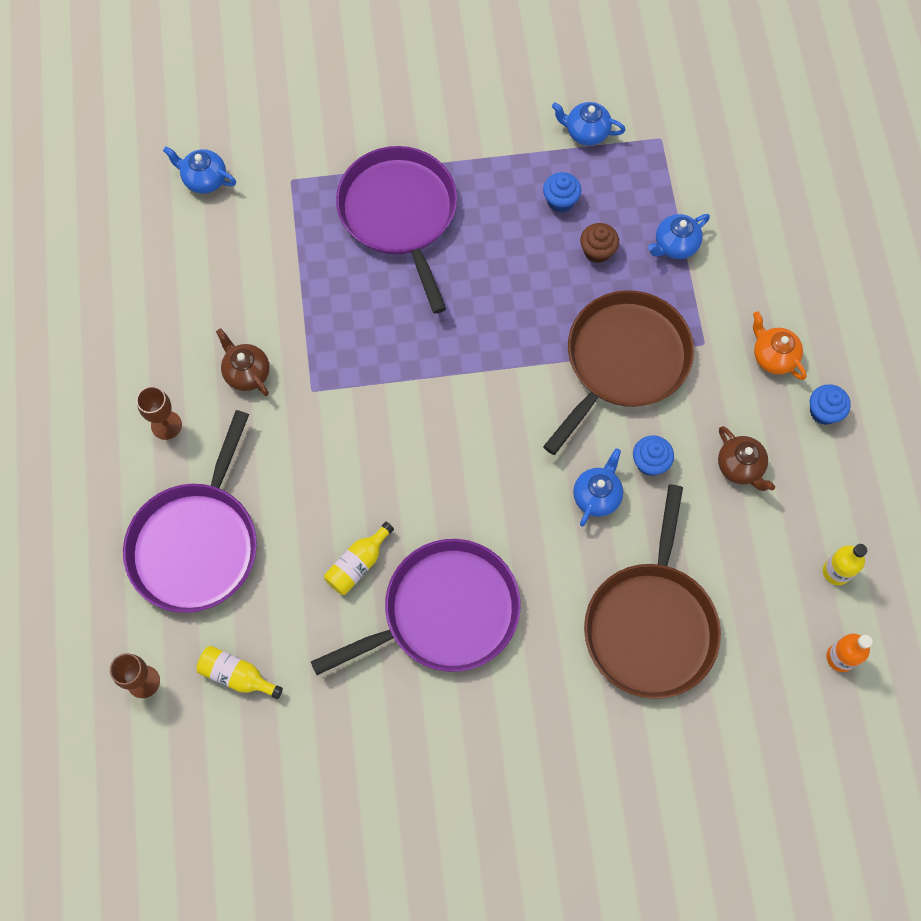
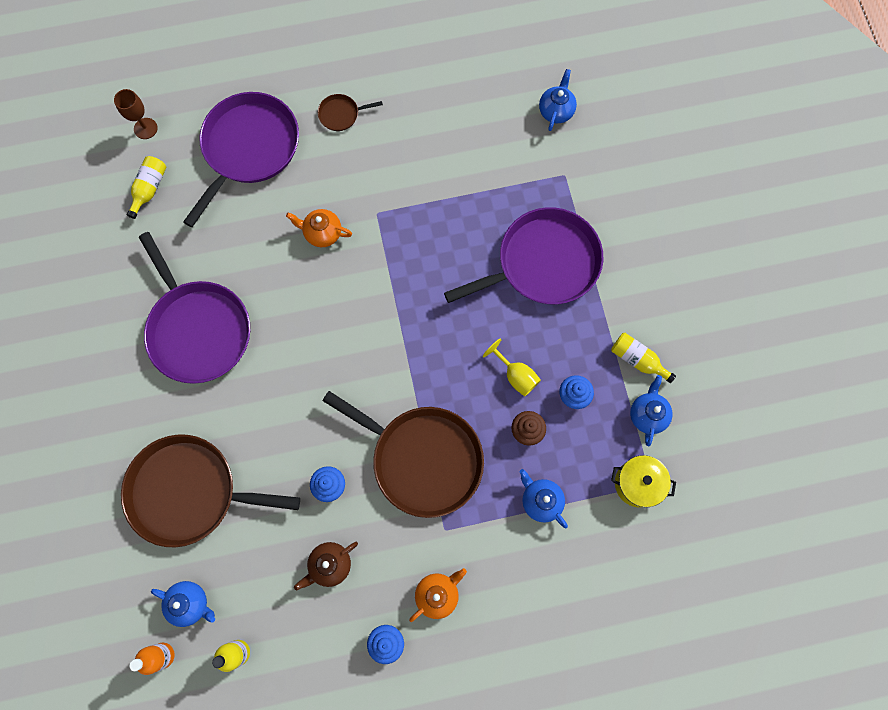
camera: 85 degrees right, 5 degrees up
purple pan [123,410,257,613] -> purple pan turned 105 degrees clockwise [183,92,299,227]
brown goblet [136,386,182,440] -> brown pan [318,94,383,131]
brown teapot [216,328,270,396] -> none
yellow bottle [324,522,394,595] -> yellow bottle moved to [611,333,676,383]
blue teapot [573,448,623,527] -> blue teapot moved to [151,581,215,627]
none -> orange teapot [286,209,352,247]
none -> yellow goblet [483,338,541,397]
none -> yellow pot [611,455,676,508]

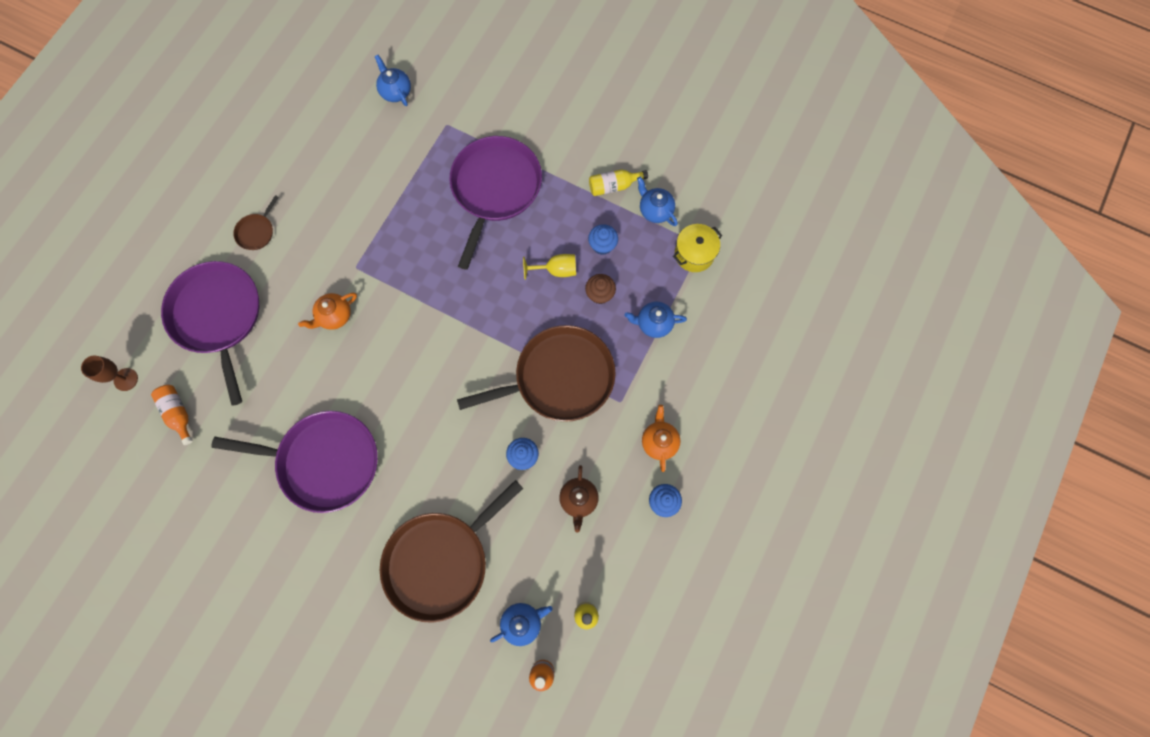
camera: 50 degrees left, 0 degrees up
yellow bottle [127,156,166,219] -> orange bottle [151,385,193,445]

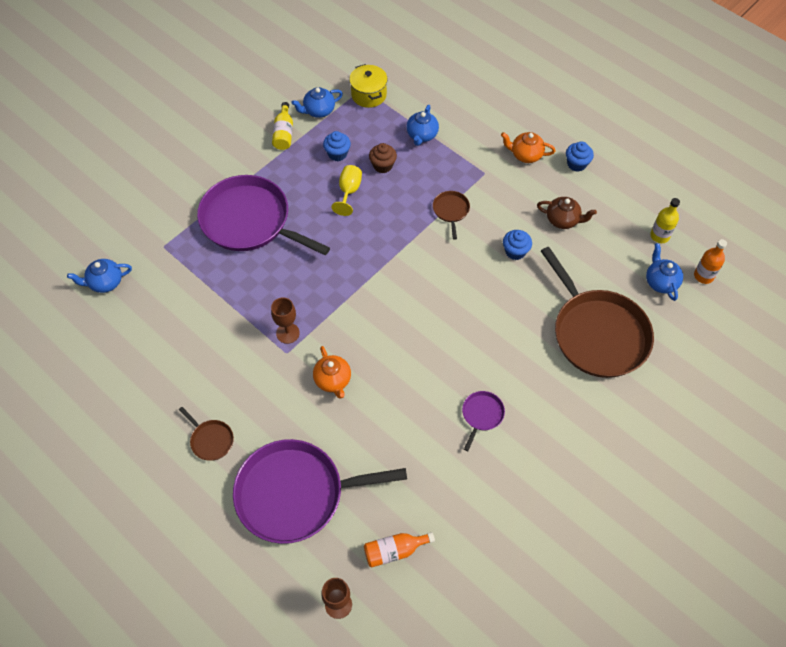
camera: 75 degrees left, 15 degrees down
purple pan [211,411,378,513] -> purple pan [462,391,505,451], size x0.42
brown pan [457,325,616,422] -> brown pan [433,191,470,240], size x0.42
none -> brown goblet [271,297,300,344]

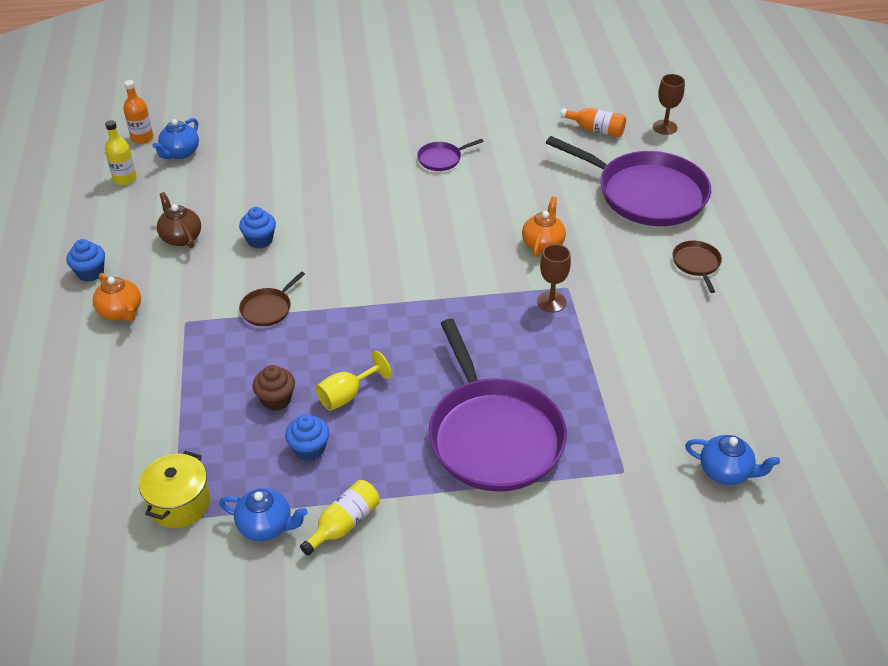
camera: 140 degrees left, 15 degrees down
blue teapot [406,105,439,146] -> none
brown pan [541,247,654,378] -> none

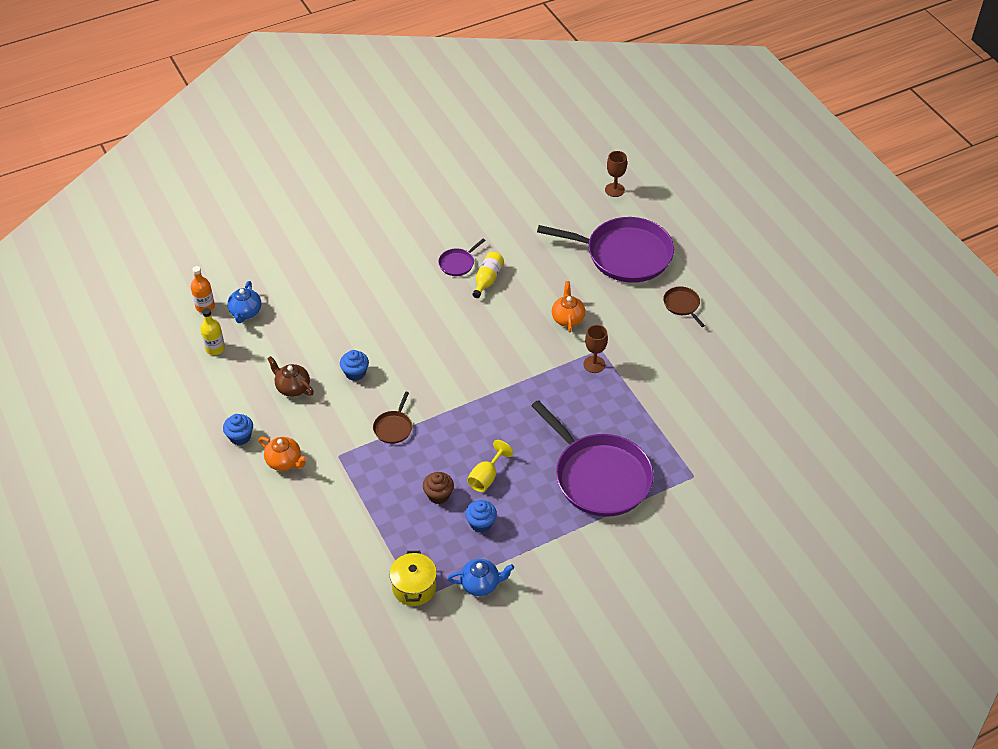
camera: 20 degrees left, 5 degrees up
yellow bottle [300,480,380,556] -> yellow bottle moved to [473,252,504,298]
orange bottle [560,108,626,137] -> none
blue teapot [685,435,780,485] -> none

